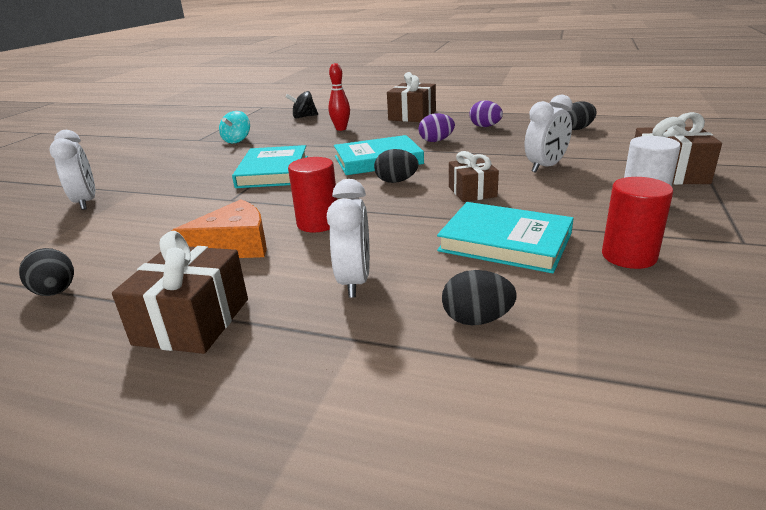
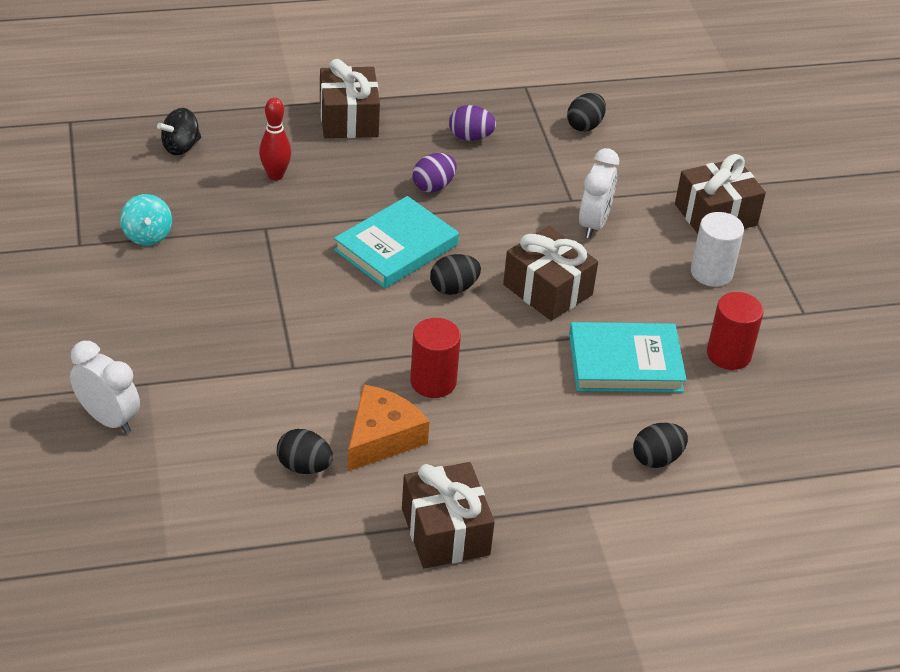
camera: 35 degrees left, 15 degrees up
black egg [19,248,74,296] -> black egg moved to [277,429,333,474]
turquoise book [232,145,308,188] -> none
white clock [327,179,370,298] -> none
brown gift [449,151,499,202] -> brown gift [503,226,598,321], size x1.50

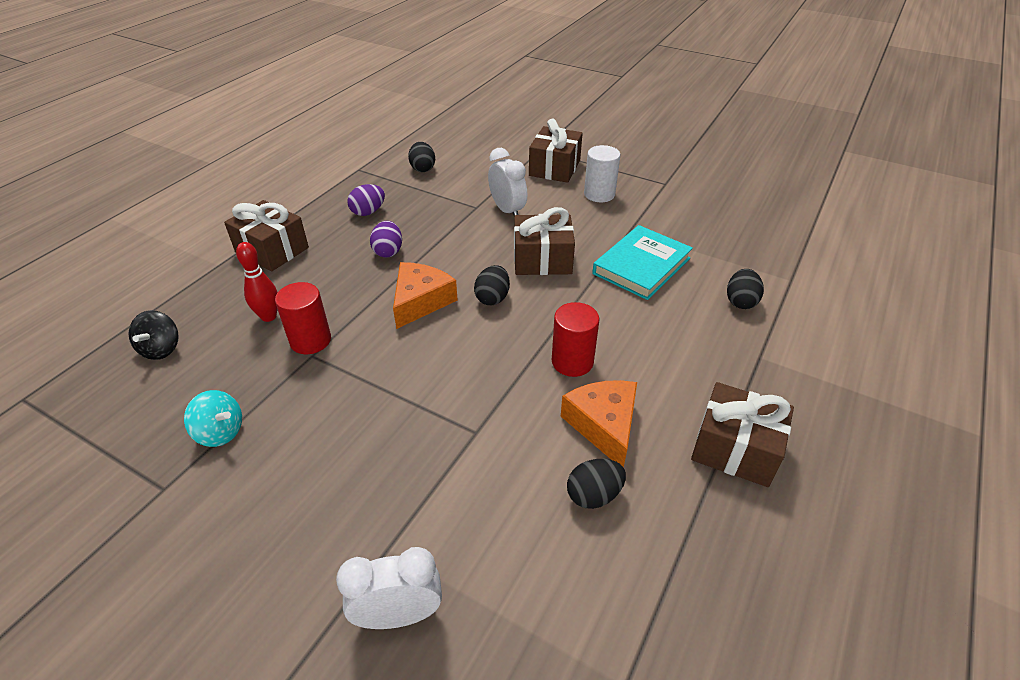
camera: 45 degrees left, 0 degrees up
turquoise book [334,196,459,288] -> orange cheese [393,262,458,329]
red cylinder [707,292,764,370] -> red cylinder moved to [275,282,331,354]

